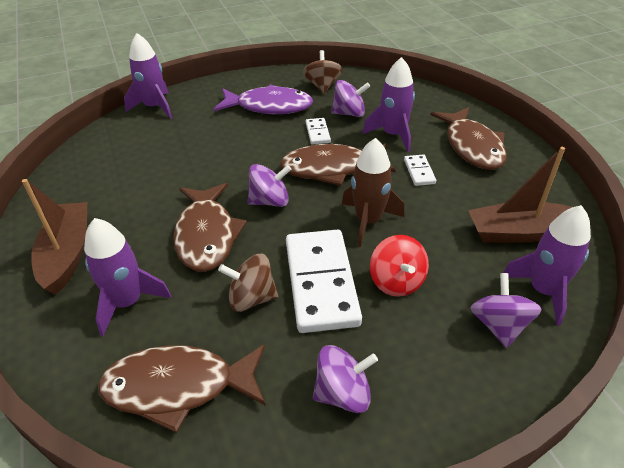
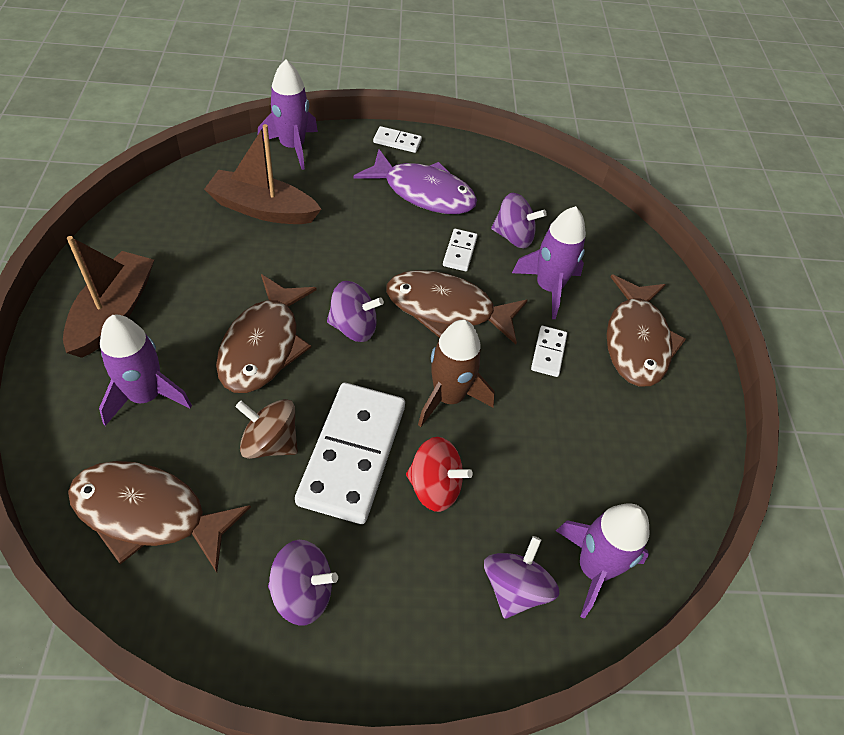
camera: 15 degrees right, 10 degrees up
brown spinning top [303,50,343,93] -> none
red spinning top [370,235,429,297] -> red spinning top turned 75 degrees counterclockwise [406,437,473,512]
brown boat [468,147,572,243] -> brown boat moved to [204,124,321,224]
none -> white domino [373,126,422,153]

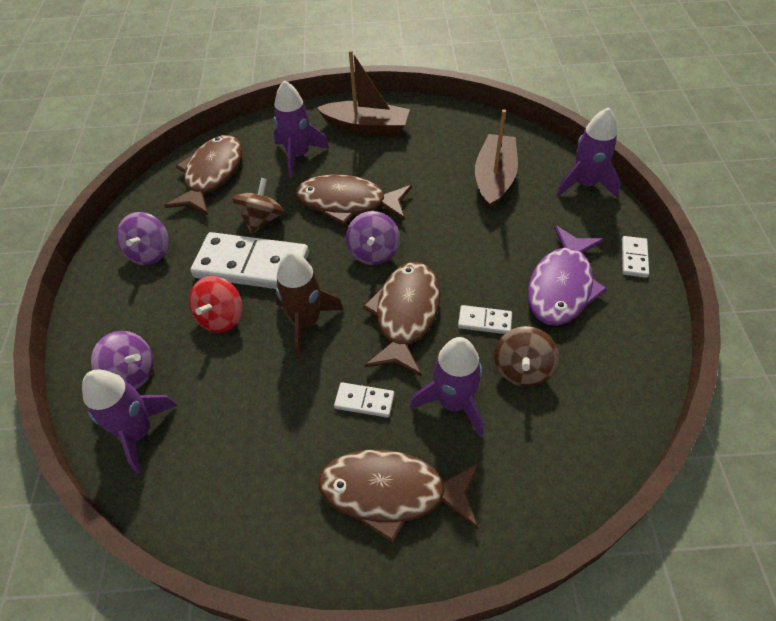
camera: 95 degrees right, 0 degrees up
purple spinning top [491,193,547,248] -> brown spinning top [494,326,559,387]

